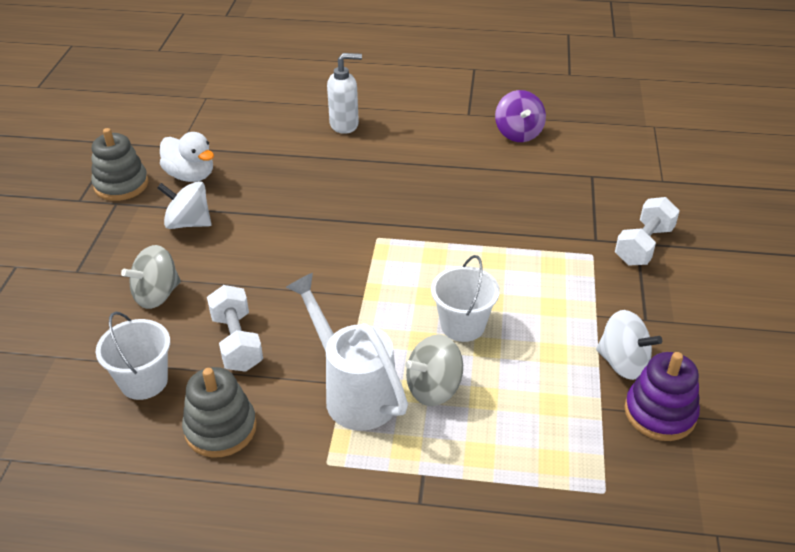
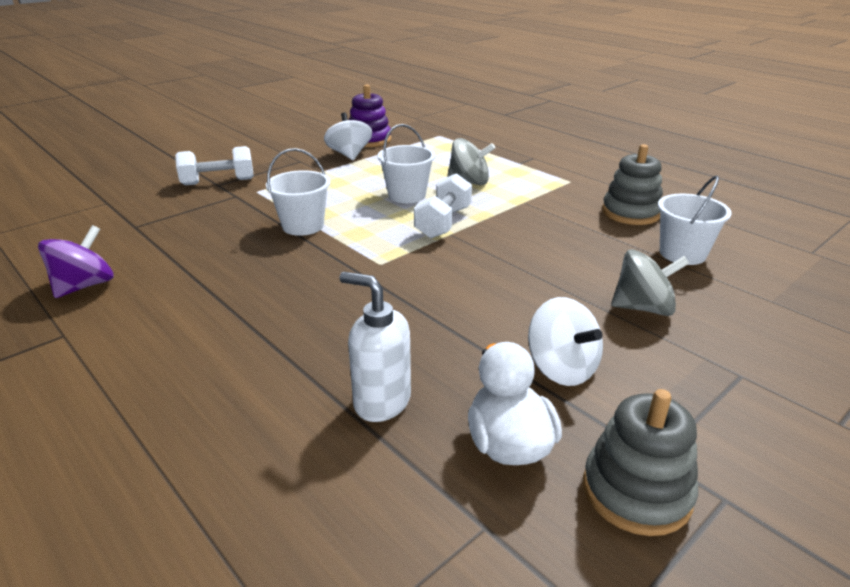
camera: 140 degrees left, 10 degrees down
white dumbbell [207,285,263,372] -> white dumbbell moved to [414,173,472,238]
white watering can [286,273,408,431] -> none
white soap dispenser [327,53,362,134] -> white soap dispenser moved to [340,272,411,422]
none -> white bucket [266,148,330,236]

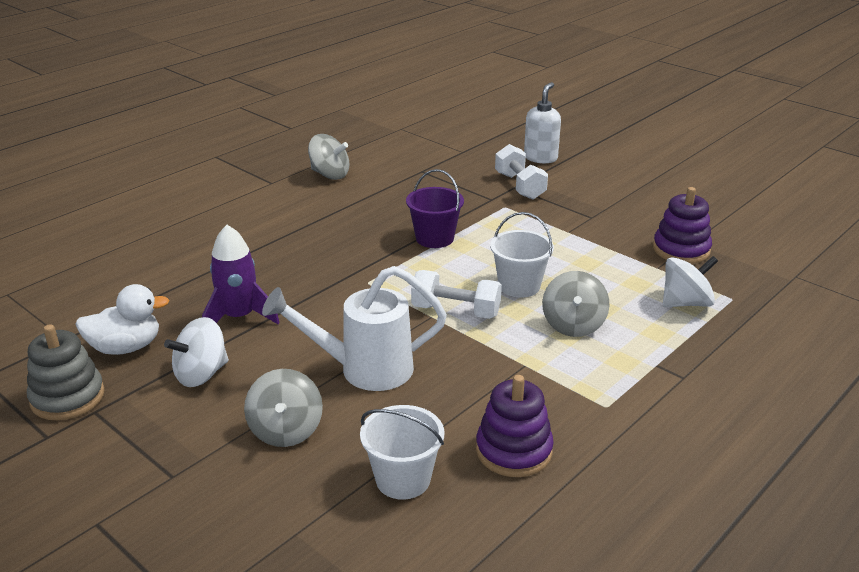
camera: 85 degrees right, 0 degrees up
purple spinning top [38,225,114,298] -> grey spinning top [308,134,350,180]
white bucket [266,148,330,236] -> purple bucket [406,169,464,248]
white spinning top [324,112,372,160] -> white spinning top moved to [663,256,718,307]
white soap dispenser [340,272,411,422] -> white soap dispenser moved to [524,82,561,163]
grey stacking toy [602,144,663,225] -> purple stacking toy [476,375,554,477]
none -> purple rocket [202,225,280,324]
none -> white watering can [262,266,447,391]

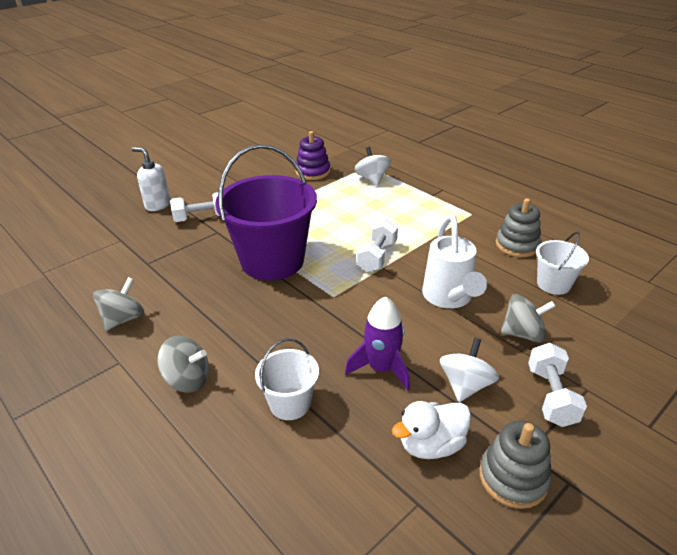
camera: 85 degrees left, 5 degrees up
white duck [76,284,170,355] -> white duck turned 105 degrees counterclockwise [392,401,471,459]
white spinning top [164,317,229,387] -> white spinning top turned 120 degrees counterclockwise [440,338,499,402]
purple bucket [406,169,464,248] -> purple bucket [215,144,317,281], size x2.05
purple stacking toy [476,375,554,477] -> grey stacking toy [496,198,541,257]
white bucket [490,212,554,298] -> white bucket moved to [255,338,319,420]
grey spinning top [542,271,609,337] -> grey spinning top moved to [158,336,209,393]
none -> white dumbbell [528,343,587,427]

